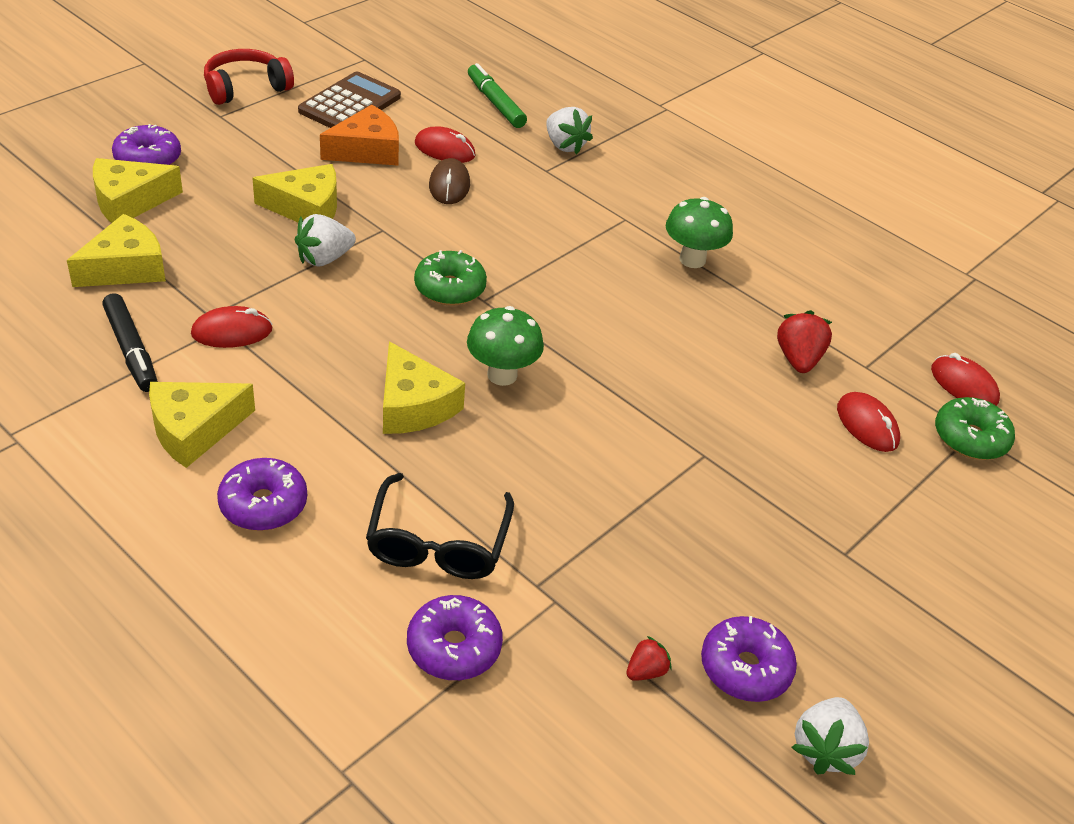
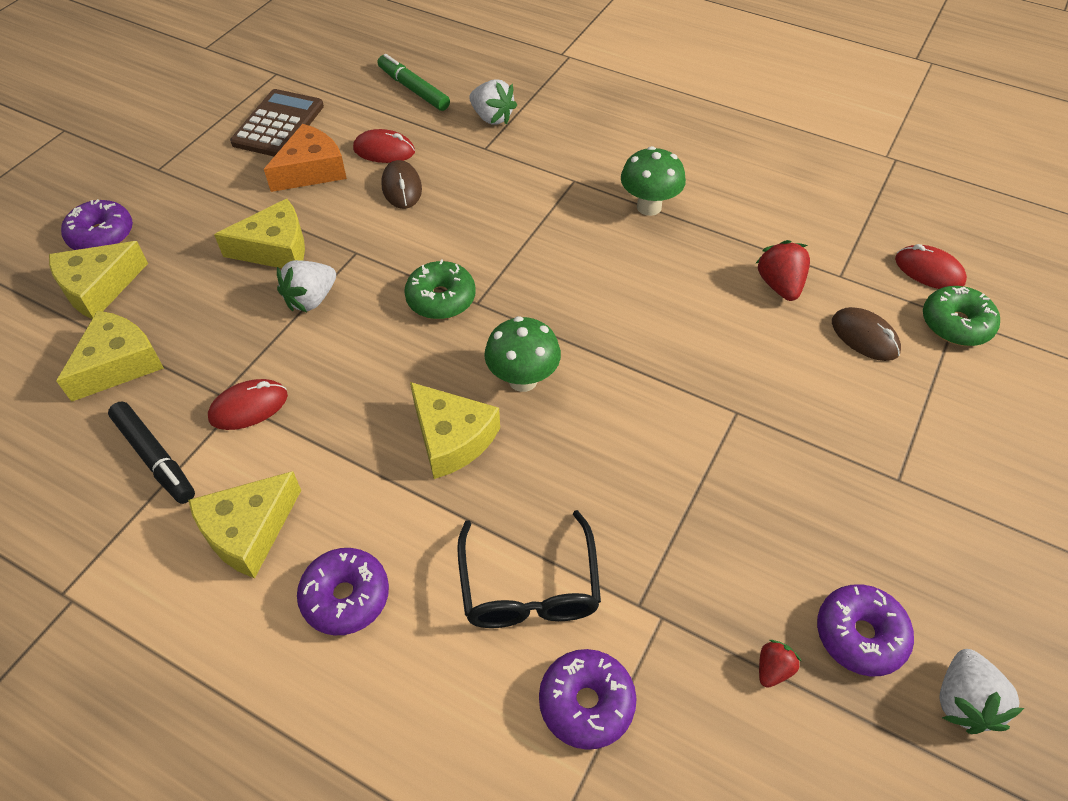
camera: 10 degrees left, 10 degrees up
red headphones [204,49,294,105] -> none
red mouse [837,392,900,452] -> brown mouse [832,307,901,361]

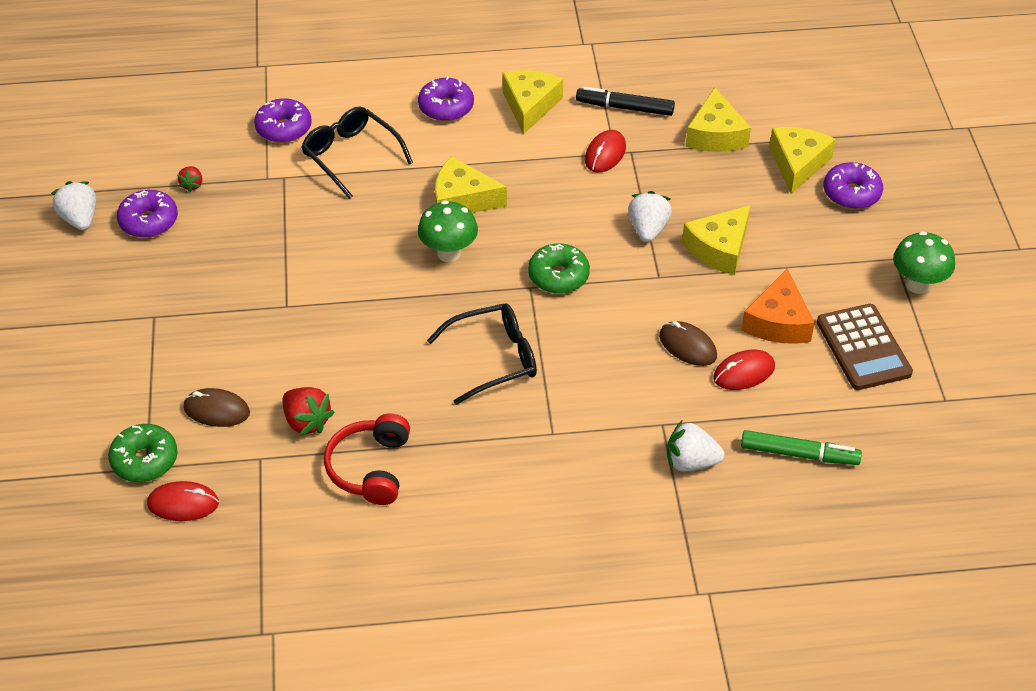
camera: 145 degrees right, 5 degrees down
green mushroom [621,146,686,216] -> green mushroom moved to [893,231,955,294]
none -> red headphones [324,414,410,505]
none -> black glasses [427,303,537,405]

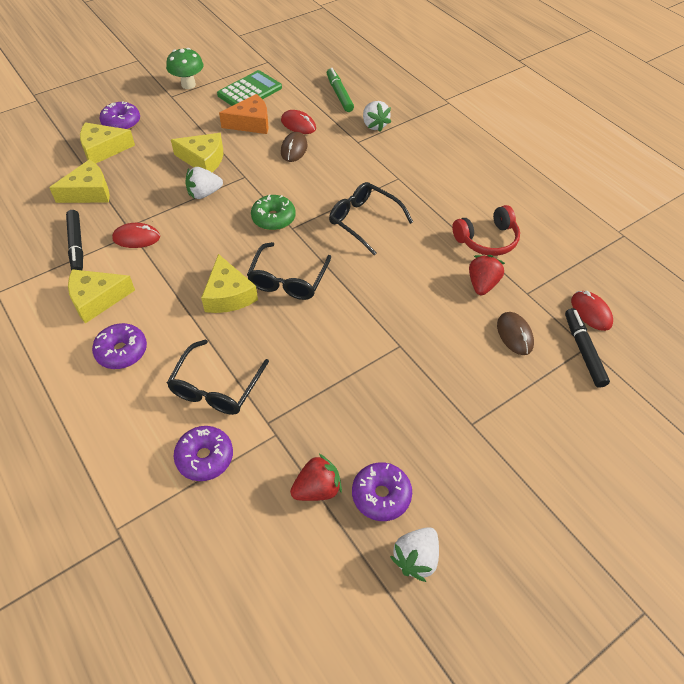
camera: 120 degrees left, 5 degrees up
green donut [108,424,178,482] -> black marker [565,308,610,388]
red strawberry [177,166,202,192] -> red strawberry [290,454,342,501], size x1.73
green mushroom [418,200,478,262] -> black glasses [247,242,331,300]
brown calculator [817,304,913,390] -> green calculator [217,70,282,106]

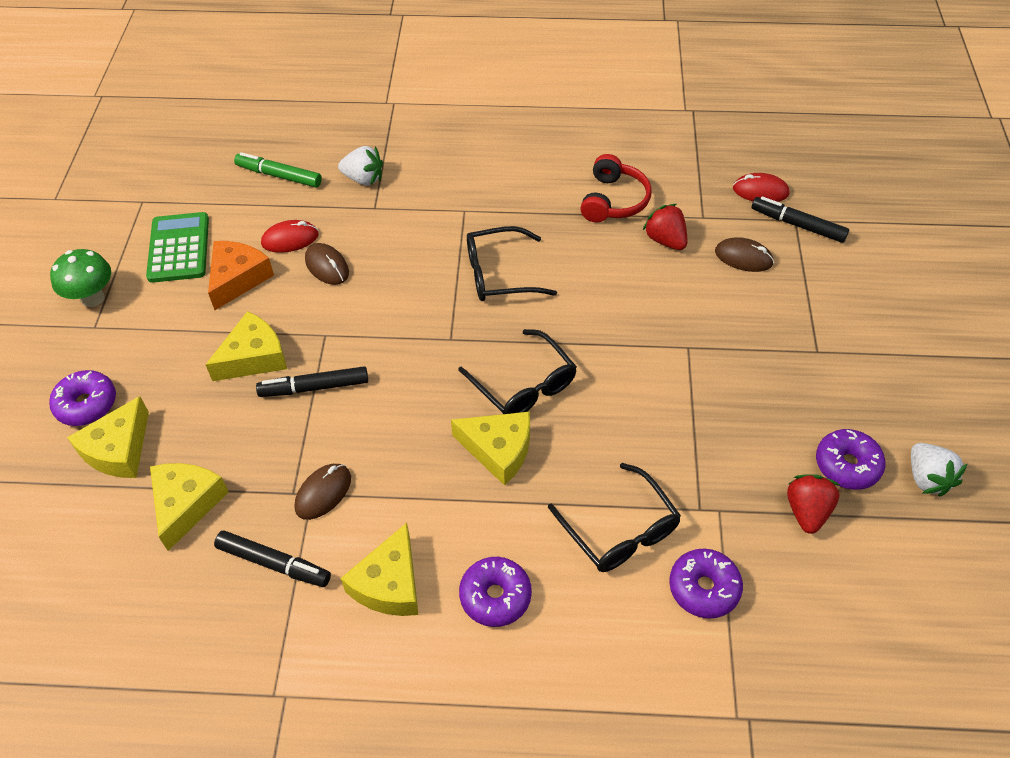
camera: 50 degrees left, 0 degrees up
red mouse [112,223,160,248] -> brown mouse [295,464,351,520]
white strawberry [185,167,223,199] -> black marker [256,366,368,397]
green donut [251,194,296,230] -> none

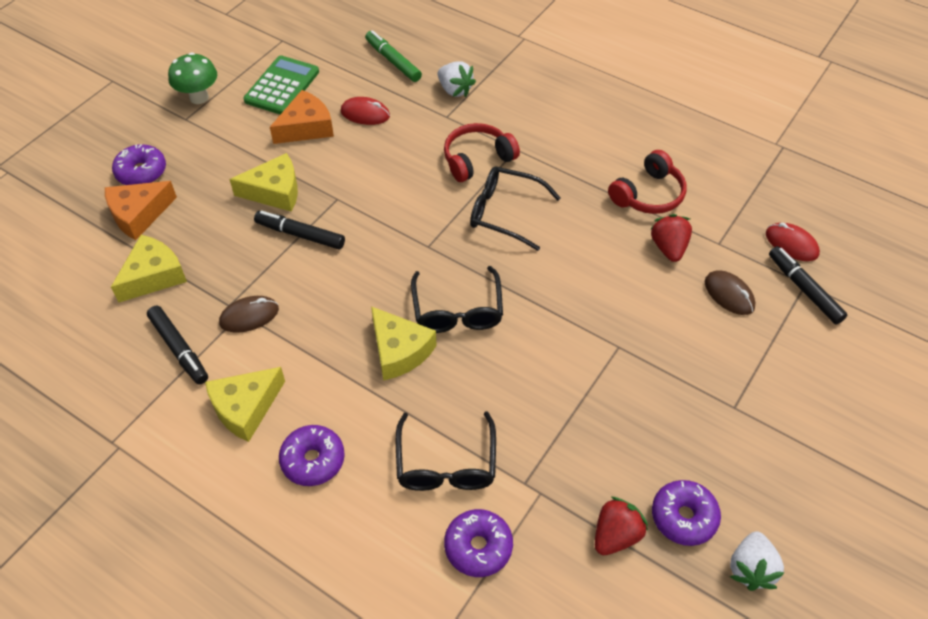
camera: 30 degrees right, 0 degrees up
yellow cheese [67,396,149,478] -> orange cheese [105,181,177,240]
brown mouse [305,243,349,285] -> none
none -> red headphones [444,123,520,182]

